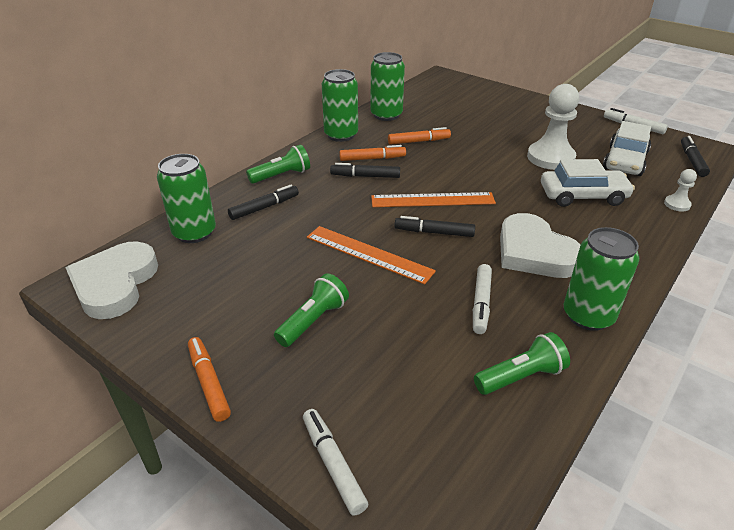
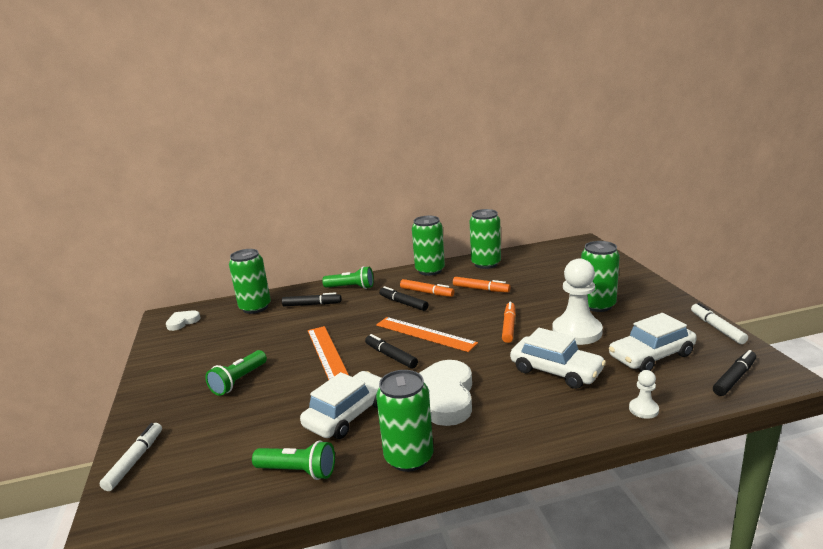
camera: 40 degrees right, 15 degrees down
white heart [66,241,158,319] -> white heart [166,310,201,331], size x0.50
orange marker [188,337,231,422] -> orange marker moved to [502,302,516,343]
green flashlight [274,273,349,347] -> green flashlight turned 135 degrees clockwise [205,350,267,396]
white marker [473,264,492,334] -> white car [300,371,381,439]
none -> green can [581,241,620,312]

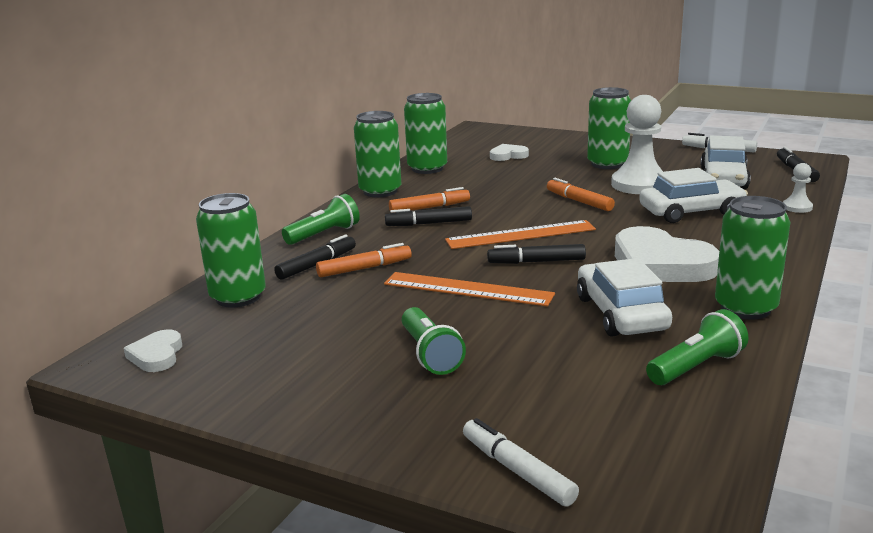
camera: 50 degrees left, 0 degrees up
orange marker [453,277,511,292] -> orange marker moved to [316,243,412,277]
none -> white heart [490,144,529,161]

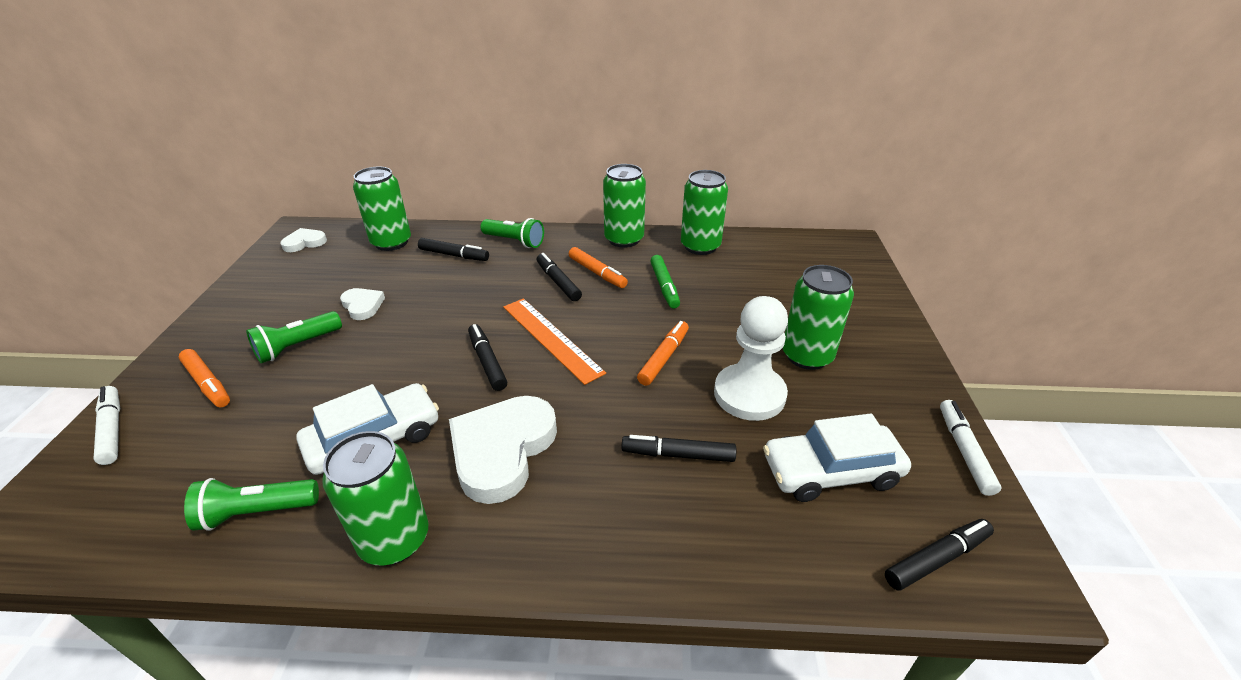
camera: 65 degrees right, 15 degrees up
orange marker [316,243,412,277] -> orange marker moved to [179,349,230,407]
orange ruler [384,272,555,307] -> none
white marker [463,418,579,507] -> white marker turned 60 degrees counterclockwise [93,386,120,465]
white heart [490,144,529,161] -> white heart moved to [340,288,385,320]
white car [639,168,748,223] -> black marker [621,435,736,462]
green flashlight [646,309,749,385] -> green flashlight turned 135 degrees clockwise [184,478,319,531]
white pawn [783,163,813,213] -> none
none -> green marker [651,255,680,309]

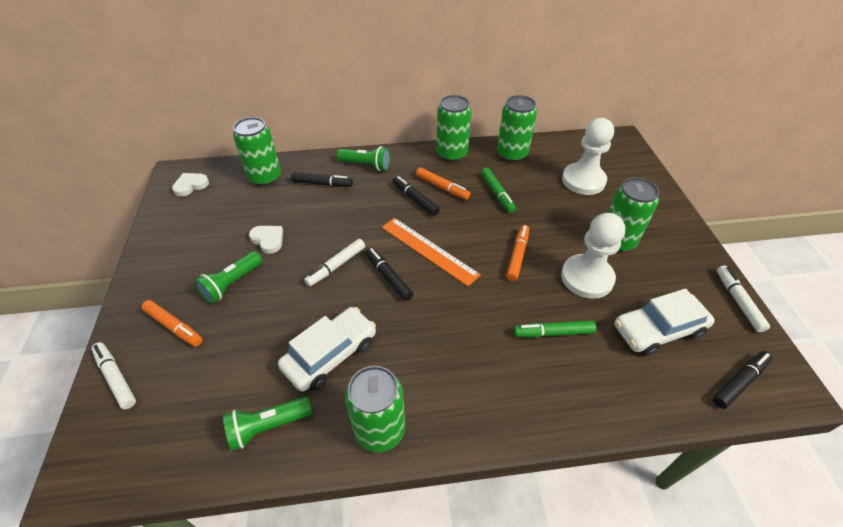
camera: 10 degrees left, 10 degrees up
white heart [449,396,557,504] -> none
black marker [621,435,736,462] -> green marker [514,321,596,337]
none -> white marker [304,239,365,286]
none -> white pawn [562,118,614,195]

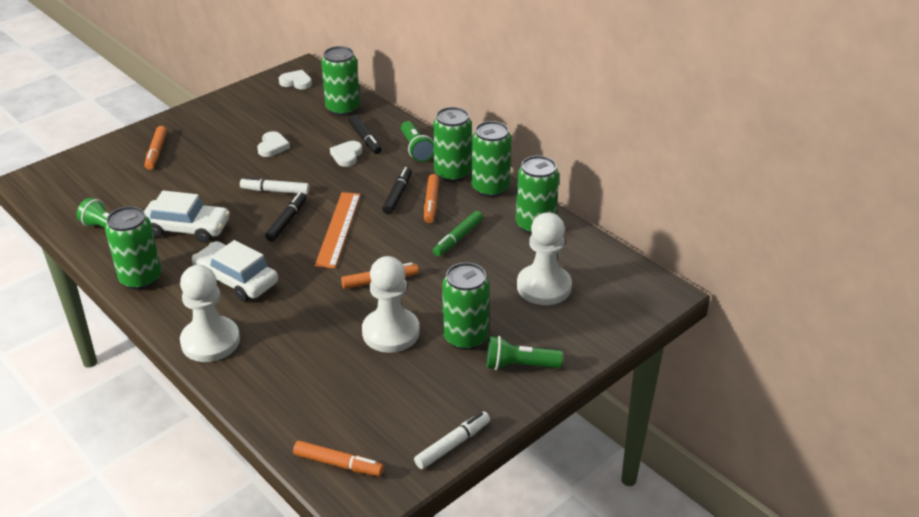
camera: 55 degrees right, 10 degrees down
white marker [91,342,136,409] -> none
green flashlight [194,251,262,304] -> green flashlight moved to [487,336,563,370]
green marker [514,321,596,337] -> none
white car [615,288,715,356] -> white car moved to [192,240,278,302]
black marker [713,351,772,409] -> orange marker [293,441,384,476]
none -> white pawn [180,265,240,362]
none -> white heart [330,141,362,167]
none -> green can [433,107,472,182]

